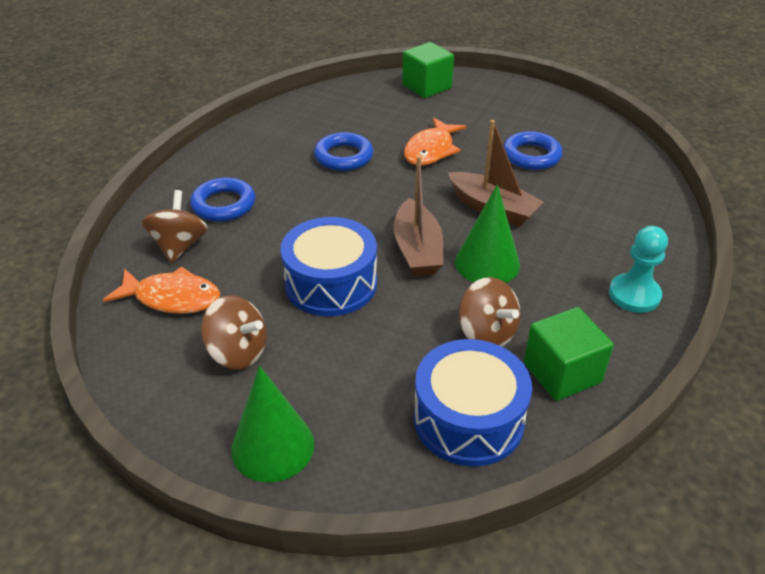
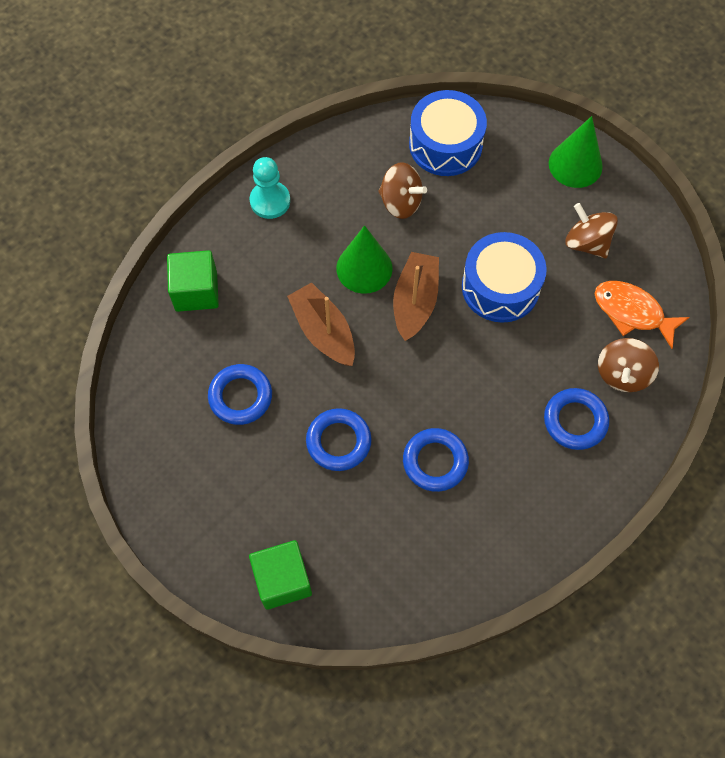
camera: 160 degrees left, 25 degrees up
orange fish [404,117,466,166] -> blue ring [306,408,372,471]
brown spinning top [459,277,520,347] -> brown spinning top turned 135 degrees clockwise [378,162,427,219]
green cube [524,307,614,401] -> green cube moved to [167,250,219,312]

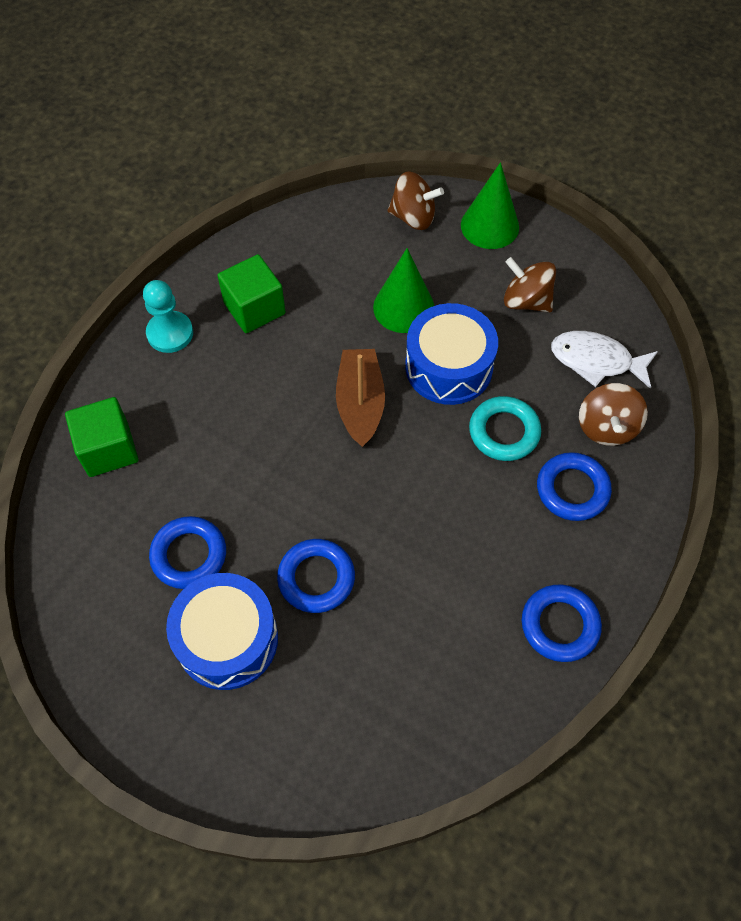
camera: 15 degrees left, 5 degrees down
green cube [249,540,312,610] -> green cube moved to [217,254,286,333]
brown boat [287,282,355,366] -> none
green cone [336,225,393,294] -> green cone moved to [373,248,434,333]
brown spinning top [378,162,427,219] -> brown spinning top moved to [388,171,444,230]
blue ring [403,428,469,492] -> blue ring moved to [522,585,602,662]
blue drum [409,90,487,176] -> blue drum moved to [166,573,278,690]
orange fish [595,281,690,349] -> white fish [551,331,658,389]
none -> turquoise ring [469,396,541,461]

